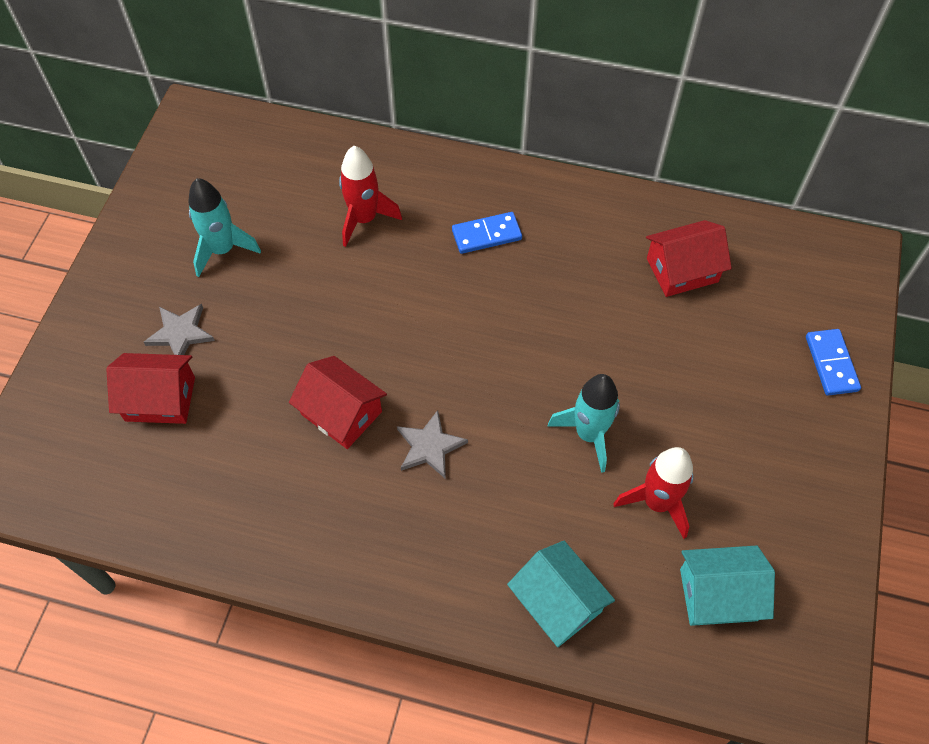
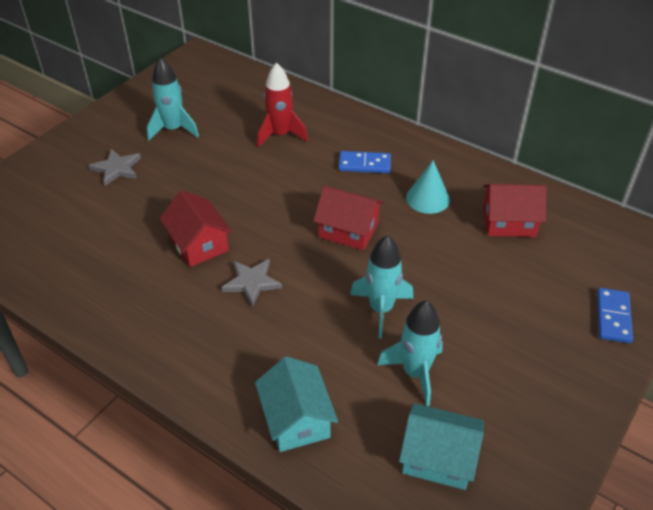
camera: 20 degrees right, 15 degrees down
red house [106,353,195,424] -> red house moved to [313,186,384,251]
red rocket [613,447,694,539] -> turquoise rocket [377,300,443,406]
none -> turquoise cone [406,160,450,214]

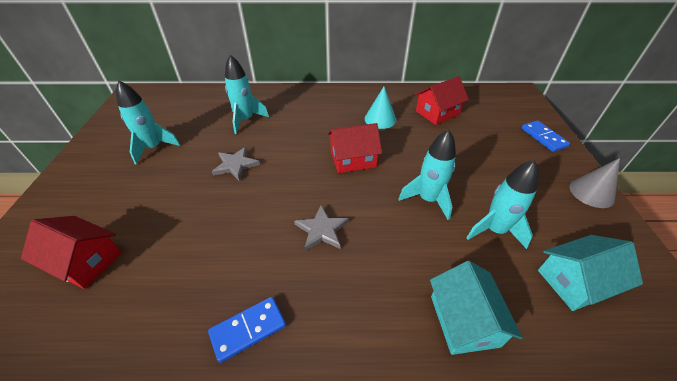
camera: 35 degrees left, 0 degrees up
grey star [88,149,141,186] -> grey star moved to [212,147,260,181]
red house [159,190,233,267] -> red house moved to [21,216,122,289]
turquoise house [255,356,338,452] -> turquoise house turned 45 degrees clockwise [430,261,523,355]
red rocket [257,62,308,148] -> turquoise rocket [225,55,269,134]
blue domino [339,151,391,173] -> blue domino moved to [208,297,286,363]
none -> grey cone [570,158,620,208]

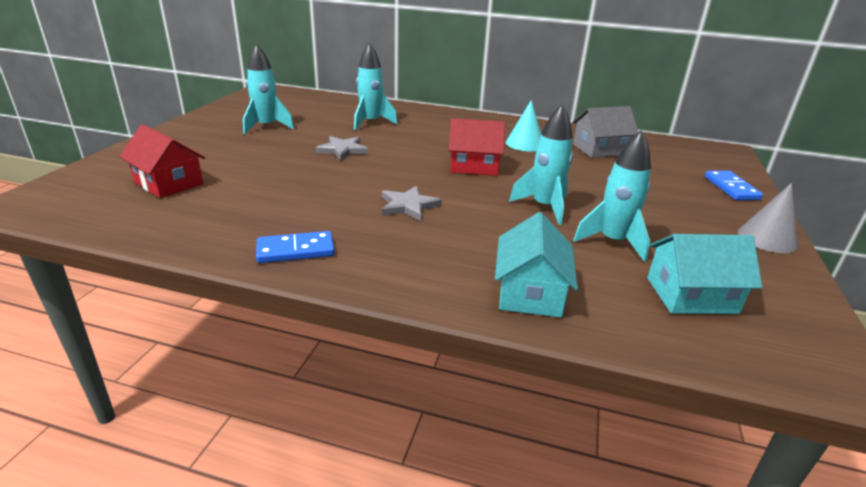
camera: 15 degrees right, 15 degrees down
red house [415,76,469,125] -> grey house [572,106,638,158]

